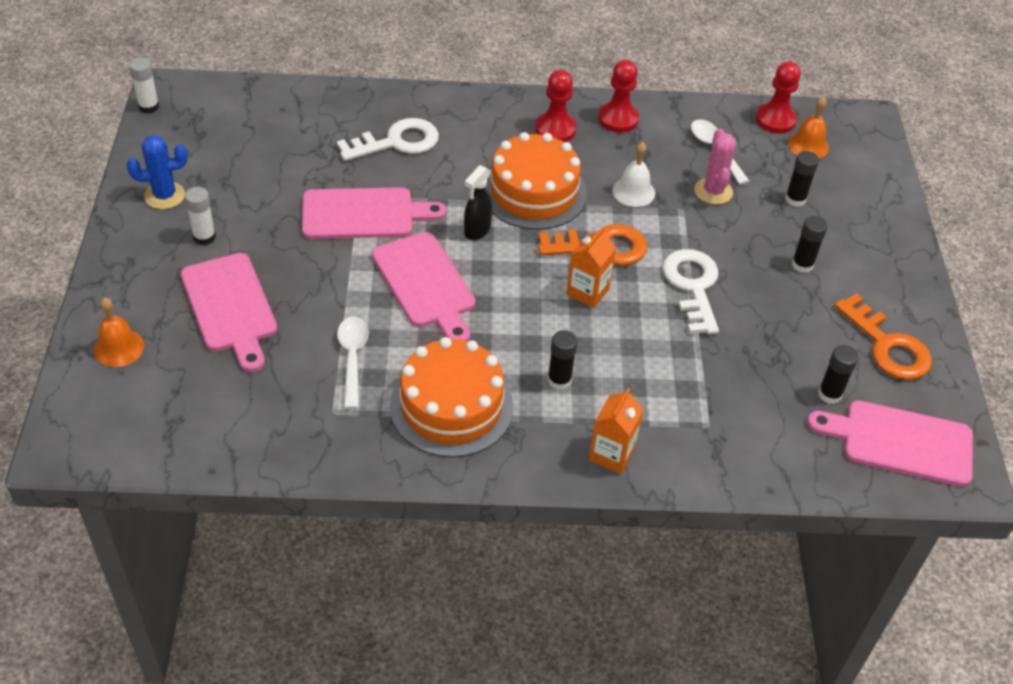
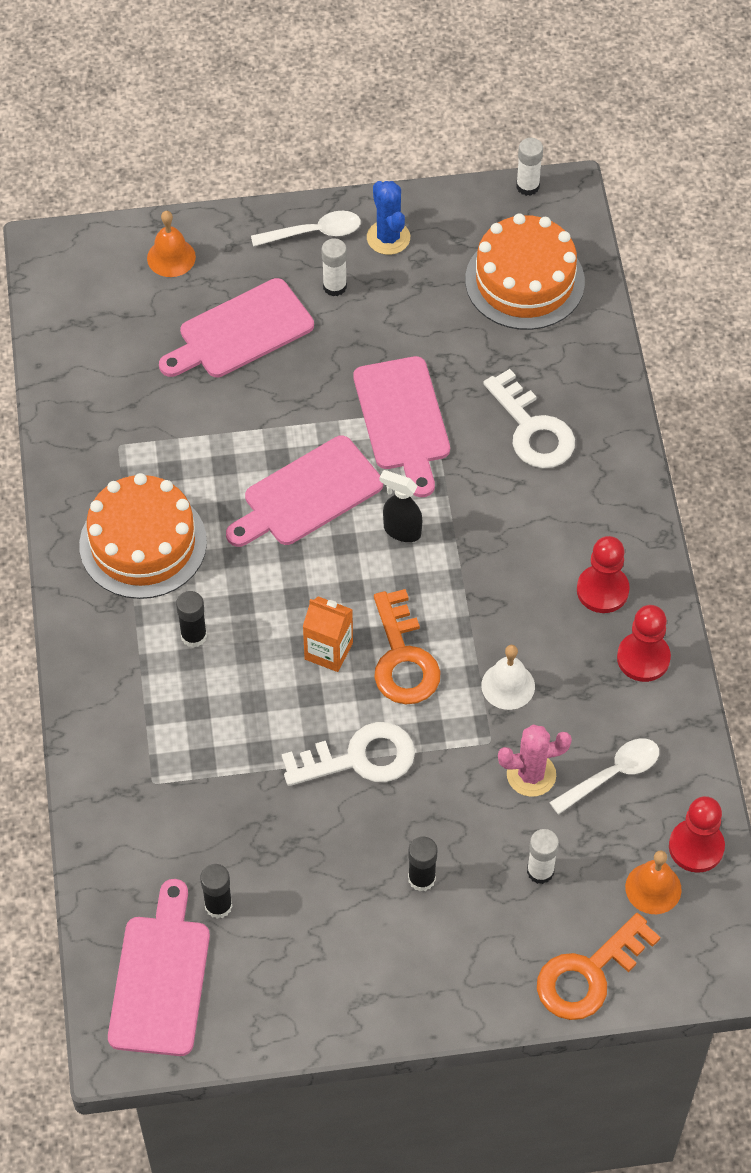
camera: 85 degrees right, 10 degrees up
white spoon [337,316,369,409] -> white spoon moved to [251,211,361,247]
orange cake [485,132,587,230] -> orange cake moved to [465,213,585,330]
orange carton [589,388,644,474] -> none
black glue stick [785,151,819,207] -> white glue stick [527,829,559,884]
orange key [834,293,932,380] -> orange key moved to [537,913,660,1020]

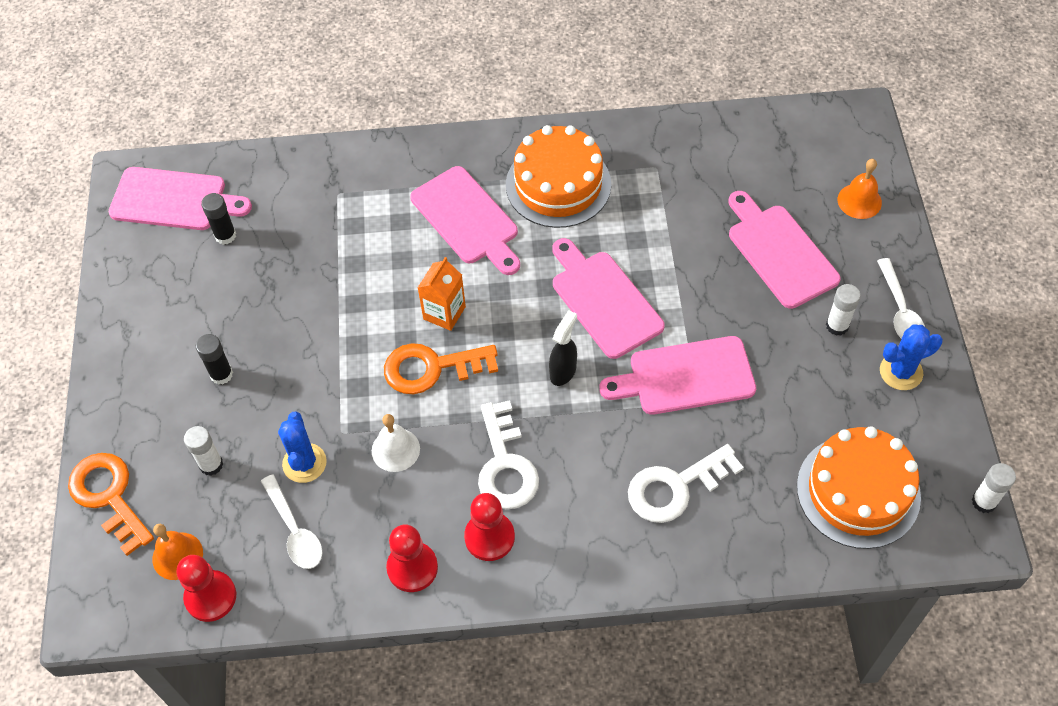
camera: 95 degrees right, 0 degrees up
black glue stick [176,591,207,647] -> pink cutting board [410,166,520,275]
white key [282,722,415,786] -> white key moved to [478,400,539,509]
pink cactus [498,724,572,797] -> blue cactus [278,411,327,483]

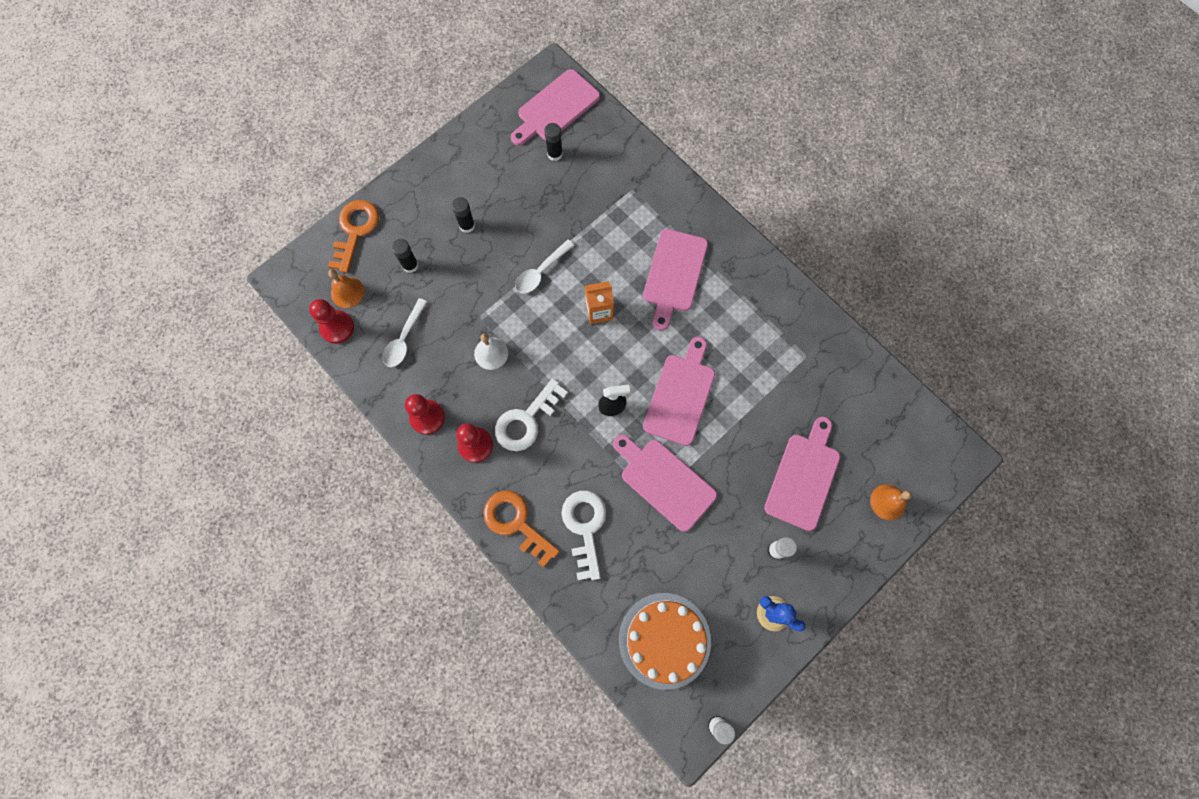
camera: 50 degrees right, 15 degrees up
pink cutting board [109,167,252,230] -> pink cutting board turned 75 degrees clockwise [511,69,600,146]
white glue stick [184,426,223,476] -> black glue stick [391,239,418,273]
blue cactus [278,411,327,483] -> none
orange key [384,343,498,394] -> orange key moved to [483,490,560,568]
orange cake [506,125,611,228] -> none
white key [628,444,744,523] -> white key turned 60 degrees clockwise [562,491,606,580]
white spoon [877,258,925,339] -> white spoon moved to [515,239,574,293]

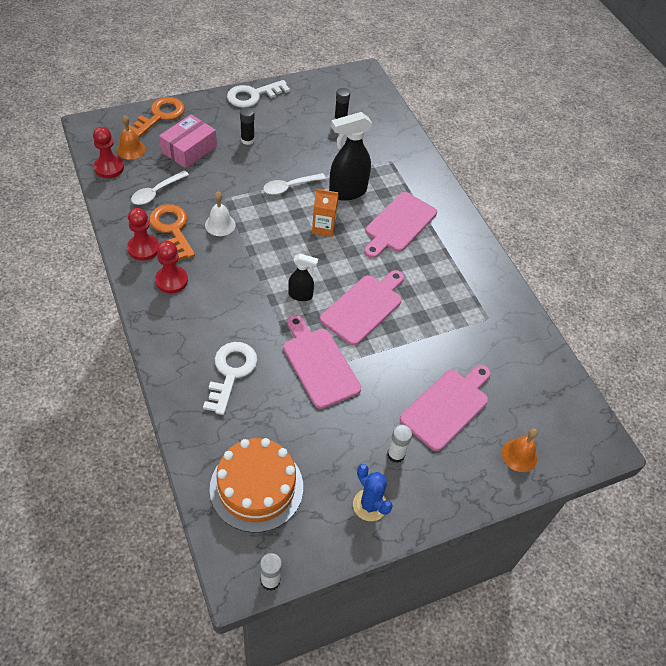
camera: 15 degrees right, 20 degrees down
black glue stick [391,239,418,273] -> pink box [159,114,217,168]
orange key [483,490,560,568] -> orange key moved to [149,204,195,261]
white key [495,378,568,451] -> white key moved to [227,80,290,108]
pink cutting board [511,69,600,146] -> none
none -> black spray bottle [329,112,372,201]

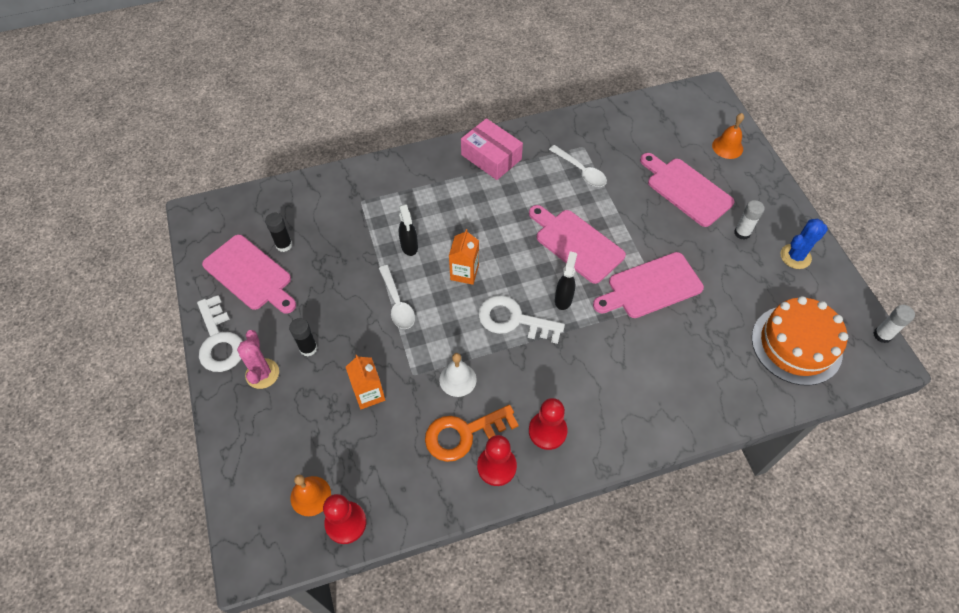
camera: 80 degrees left, 5 degrees up
orange key [129,97,185,138] -> none
white spoon [131,171,189,205] -> white spoon moved to [549,145,607,187]
pink box [159,114,217,168] -> pink box moved to [461,118,523,180]
white key [203,342,258,415] -> white key moved to [478,295,565,344]
black spray bottle [329,112,372,201] -> black spray bottle [399,204,418,256], size x0.56
pink cutting board [364,192,437,258] -> pink cutting board moved to [202,235,296,314]
none -> pink cactus [237,330,279,389]
none -> orange carton [346,355,385,409]

